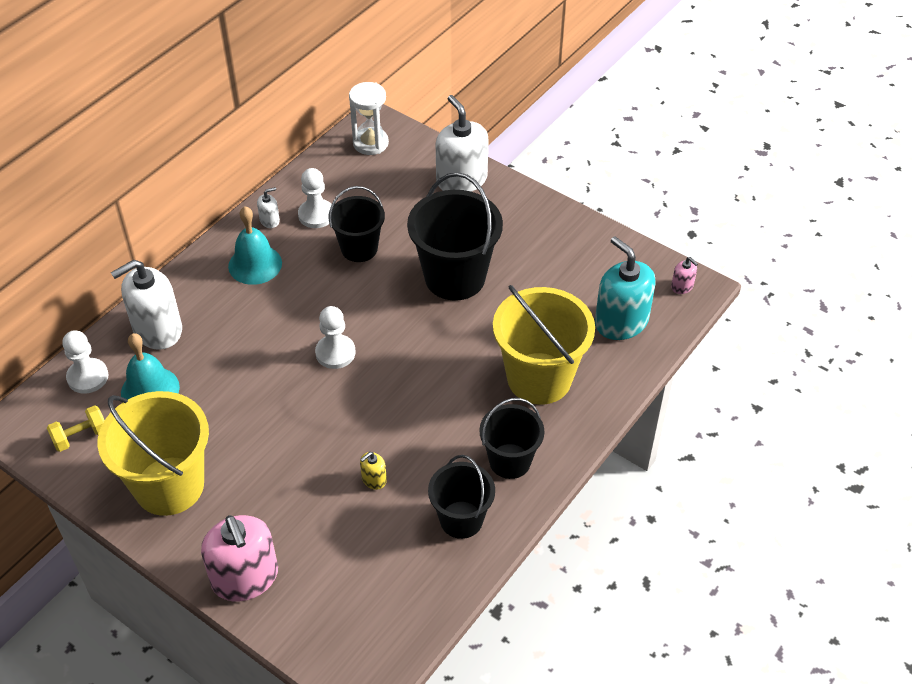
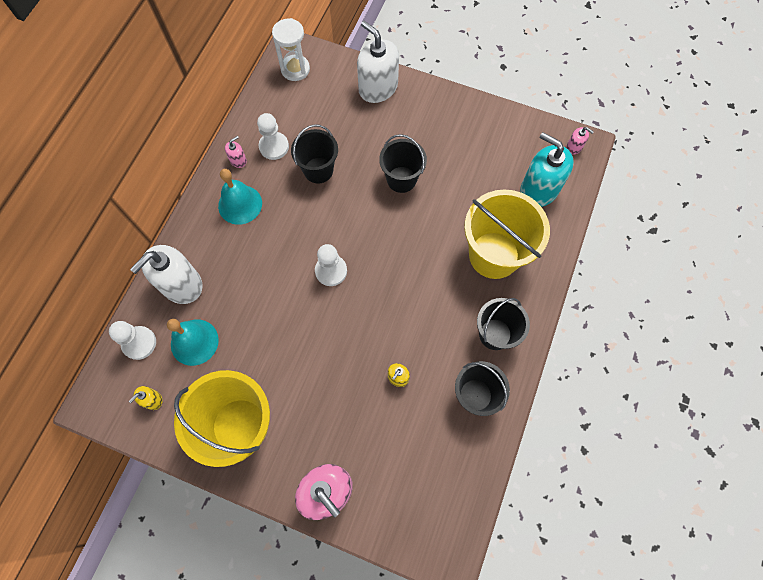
camera: 15 degrees left, 20 degrees up
yellow dumbbell [47,405,104,452] -> yellow soap dispenser [129,386,163,410]
white soap dispenser [257,187,280,228] -> pink soap dispenser [225,136,247,168]
black bucket [407,172,503,301] -> black bucket [379,134,427,193], size x0.61

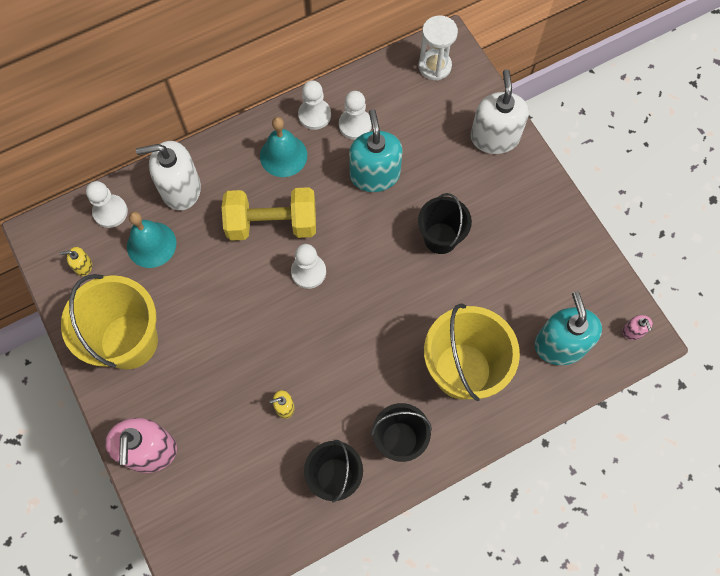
camera: 40 degrees right, 0 degrees up
pink soap dispenser [225,136,247,168] -> white pawn [298,80,331,130]
black bucket [291,124,338,183] -> turquoise soap dispenser [349,109,402,192]
none -> yellow dumbbell [222,187,316,241]

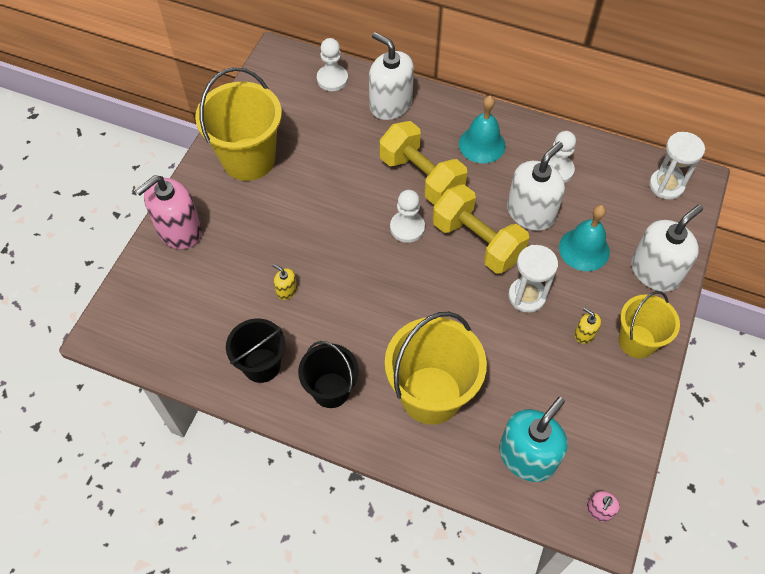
camera: 50 degrees right, 10 degrees down
yellow soap dispenser [60,247,92,276] -> yellow soap dispenser moved to [574,308,601,344]
turquoise bell [127,212,176,268] -> turquoise bell moved to [559,205,610,271]
white pawn [298,80,331,130] -> none
turquoise soap dispenser [349,109,402,192] -> white soap dispenser [507,142,565,231]
black bucket [418,193,472,254] -> white hourglass [508,245,558,313]
none -> yellow dumbbell [433,184,529,274]
none -> yellow bucket [619,291,680,358]

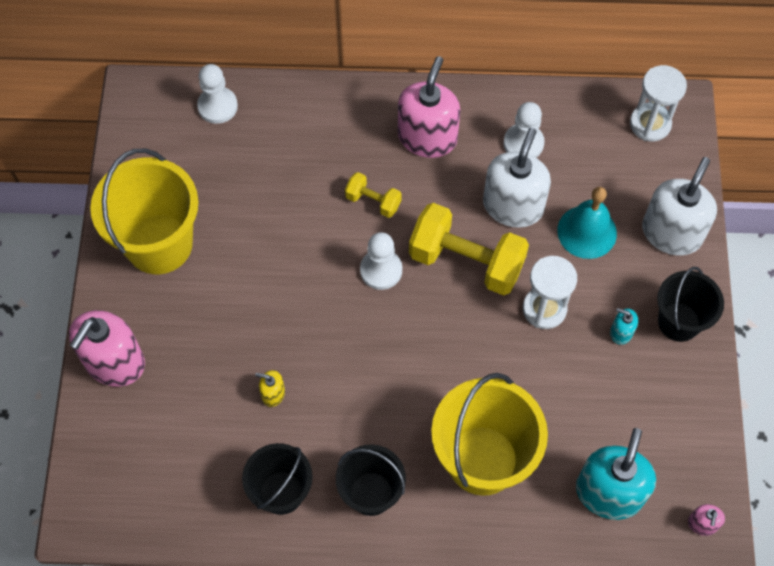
camera: 20 degrees left, 5 degrees up
white soap dispenser [369,32,414,120] -> none
yellow dumbbell [380,121,467,206] -> yellow dumbbell [345,172,402,218], size x0.49
turquoise bell [459,96,506,163] -> pink soap dispenser [398,56,460,158]
yellow soap dispenser [574,308,601,344] -> turquoise soap dispenser [610,308,638,345]
yellow bucket [619,291,680,358] -> black bucket [657,267,724,342]

